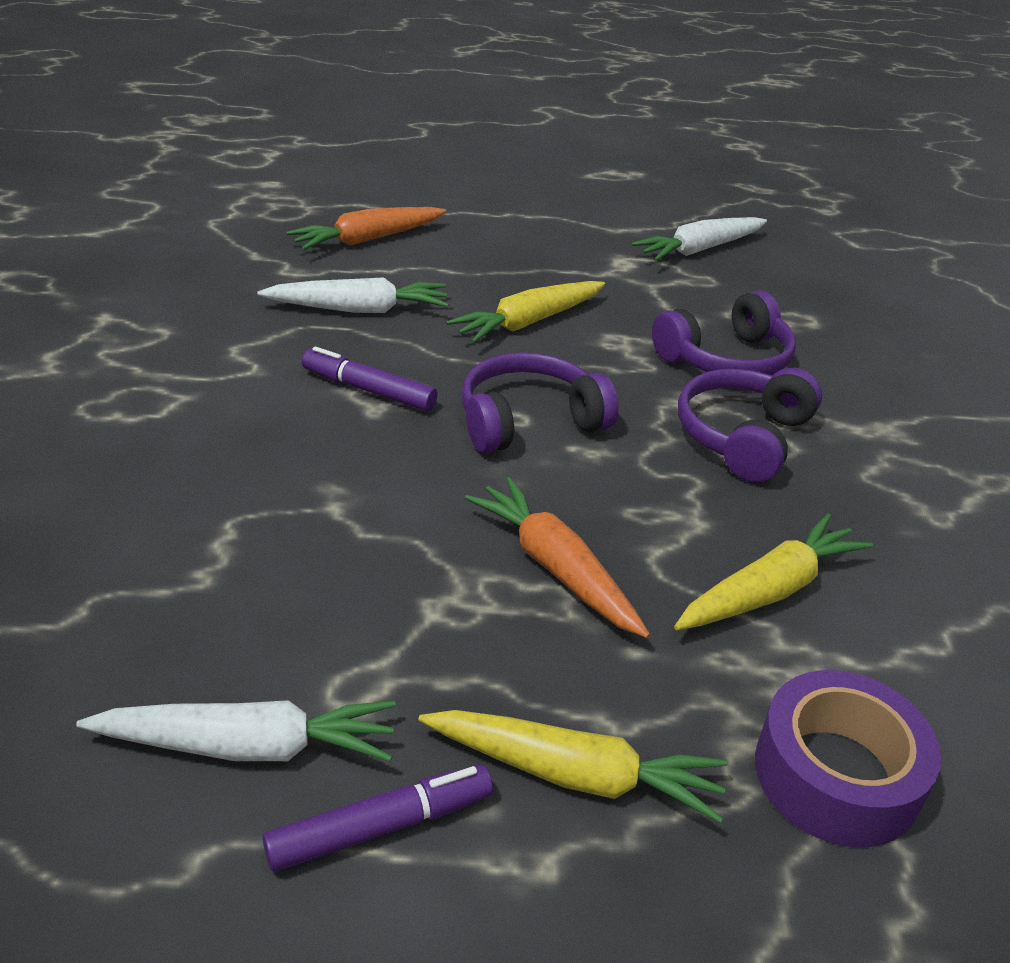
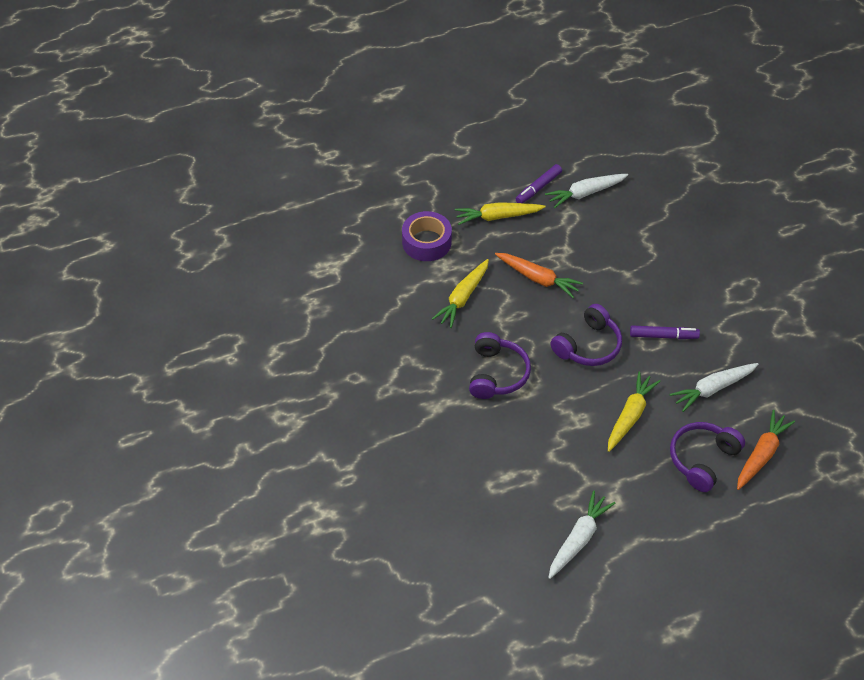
camera: 160 degrees right, 15 degrees up
purple headphones [652,290,796,375] -> purple headphones moved to [670,422,745,492]

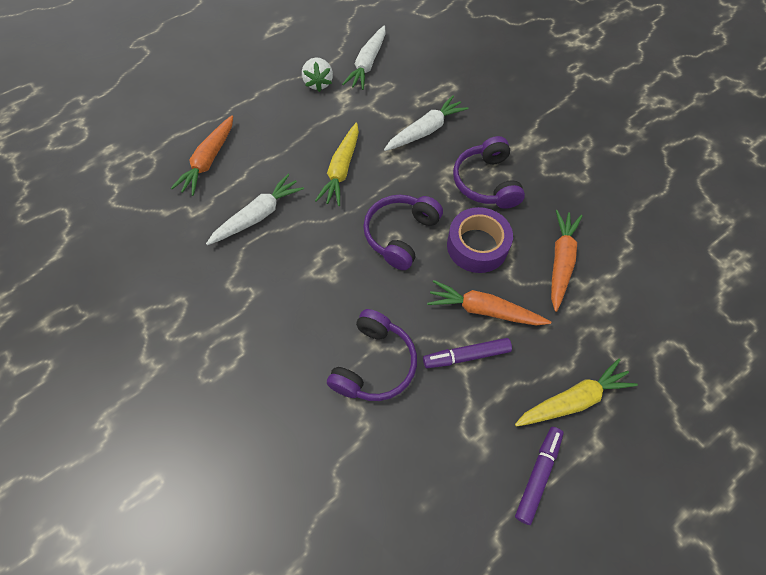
camera: 165 degrees right, 10 degrees up
purple tape [402,211,452,261] -> purple tape moved to [447,207,513,273]
yellow carrot [432,259,489,328] -> orange carrot [551,210,582,312]
white carrot [545,174,628,208] -> white carrot moved to [384,95,468,151]
purple marker [630,326,700,339] -> purple marker moved to [423,338,512,368]
purple headphones [670,422,745,492] -> purple headphones moved to [327,309,417,401]
none -> white strawberry [302,58,333,92]

